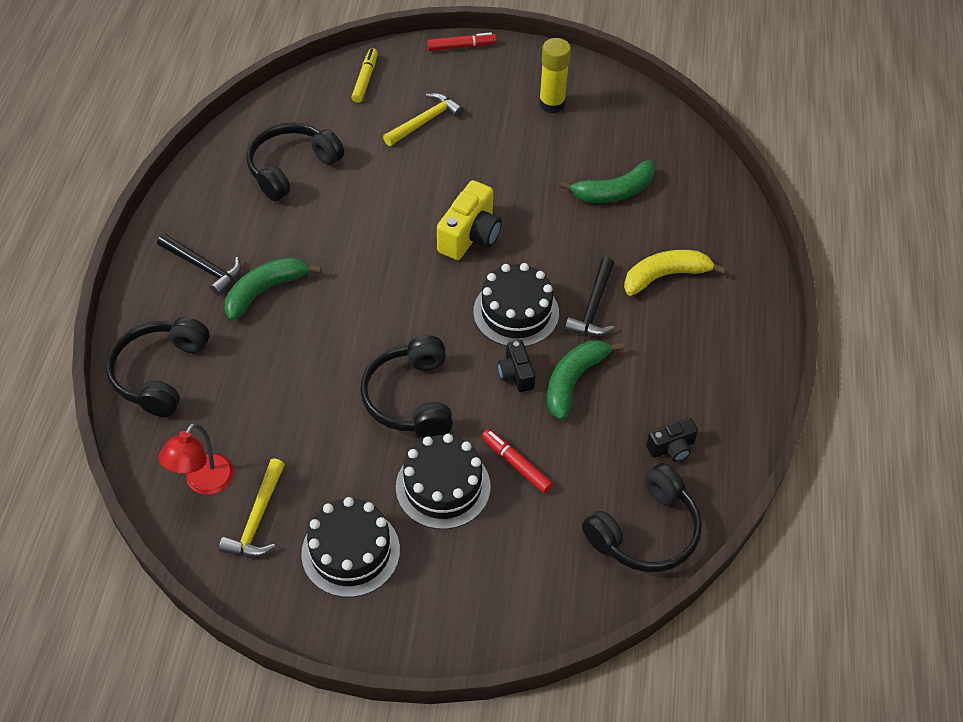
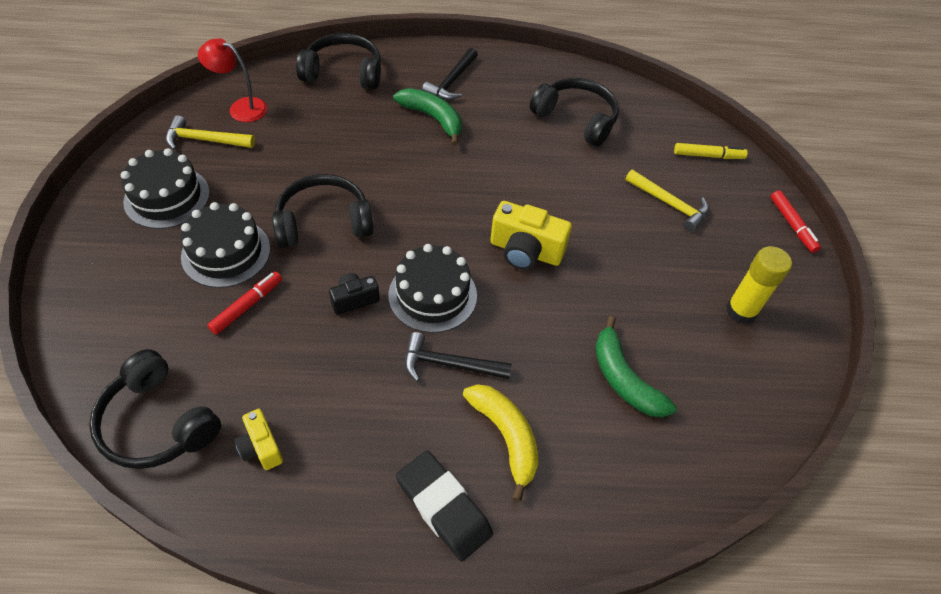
camera: 80 degrees right, 0 degrees up
green banana [547,340,624,420] -> none
black camera [646,418,698,462] -> yellow camera [235,409,283,470]
none -> black eraser [396,450,493,561]

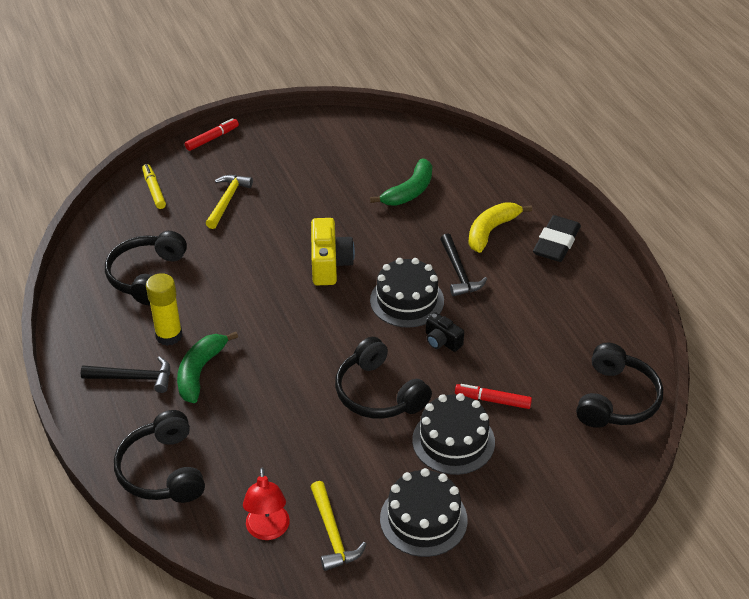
camera: 110 degrees left, 10 degrees down
yellow camera [235,409,283,470] -> none
yellow glue stick [726,246,792,324] -> yellow glue stick moved to [146,273,182,346]

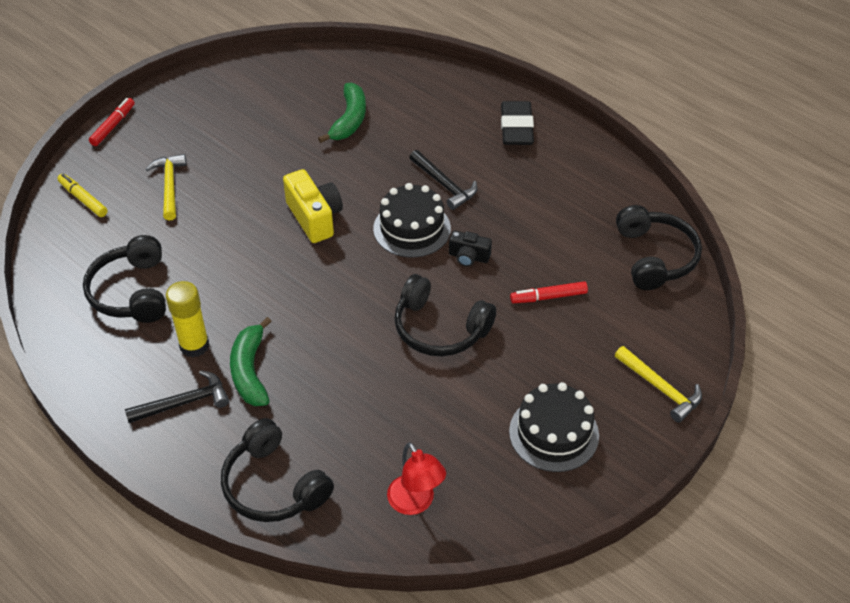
camera: 25 degrees left, 5 degrees up
yellow hammer [311,481,366,571] -> yellow hammer moved to [615,346,702,423]
black cake [412,393,495,475] -> none
yellow banana [468,202,532,253] -> none

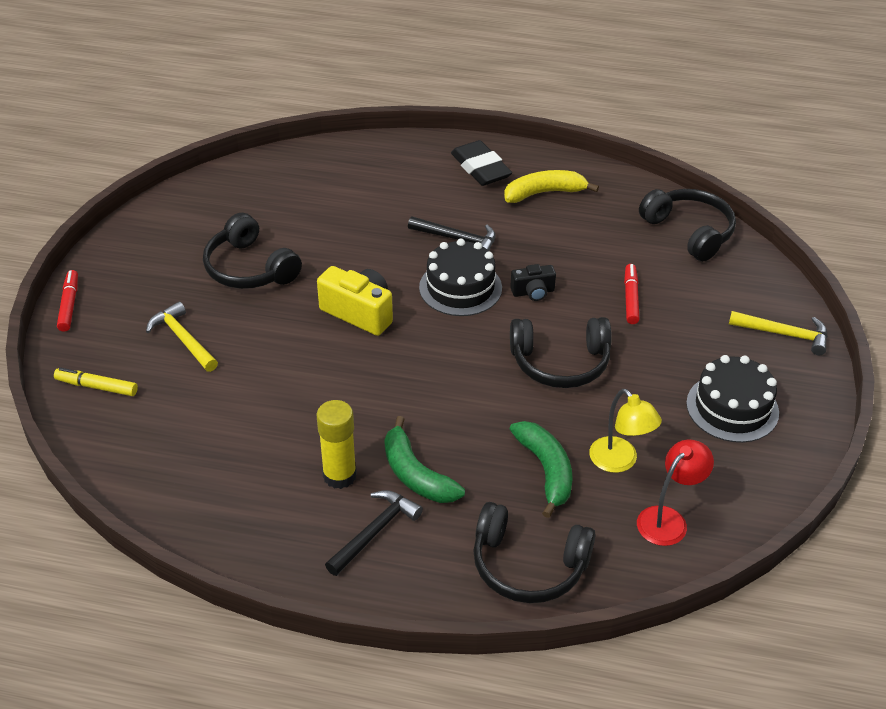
camera: 30 degrees left, 5 degrees down
black headphones [83,235,166,323] -> black headphones moved to [203,213,302,289]
green banana [318,83,366,143] -> green banana moved to [510,421,573,518]
red lamp [387,442,446,515] -> red lamp turned 75 degrees counterclockwise [637,440,714,546]
red marker [510,281,588,303] -> red marker turned 135 degrees clockwise [624,264,640,324]
none -> yellow banana [504,170,599,203]
none -> yellow lamp [589,389,662,473]

